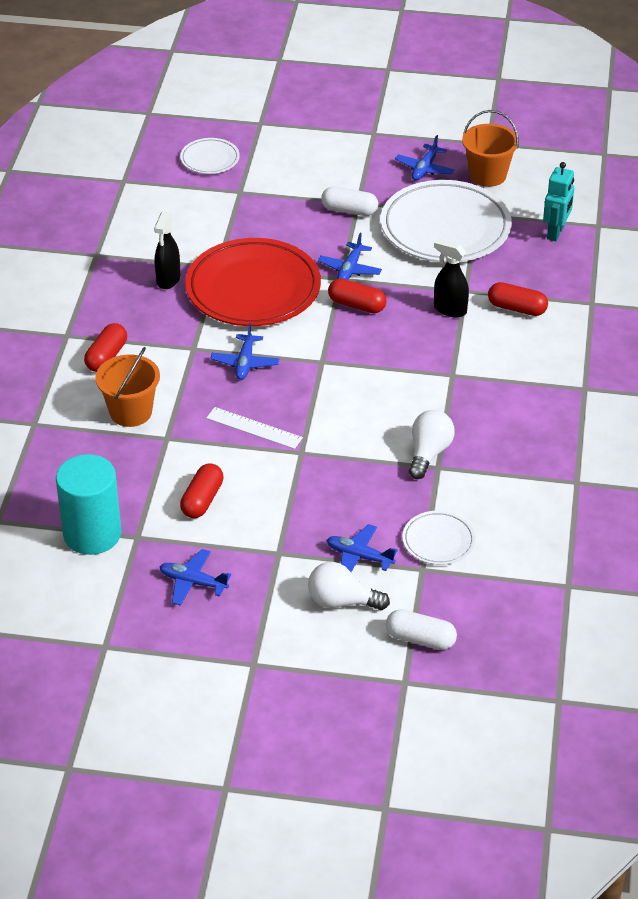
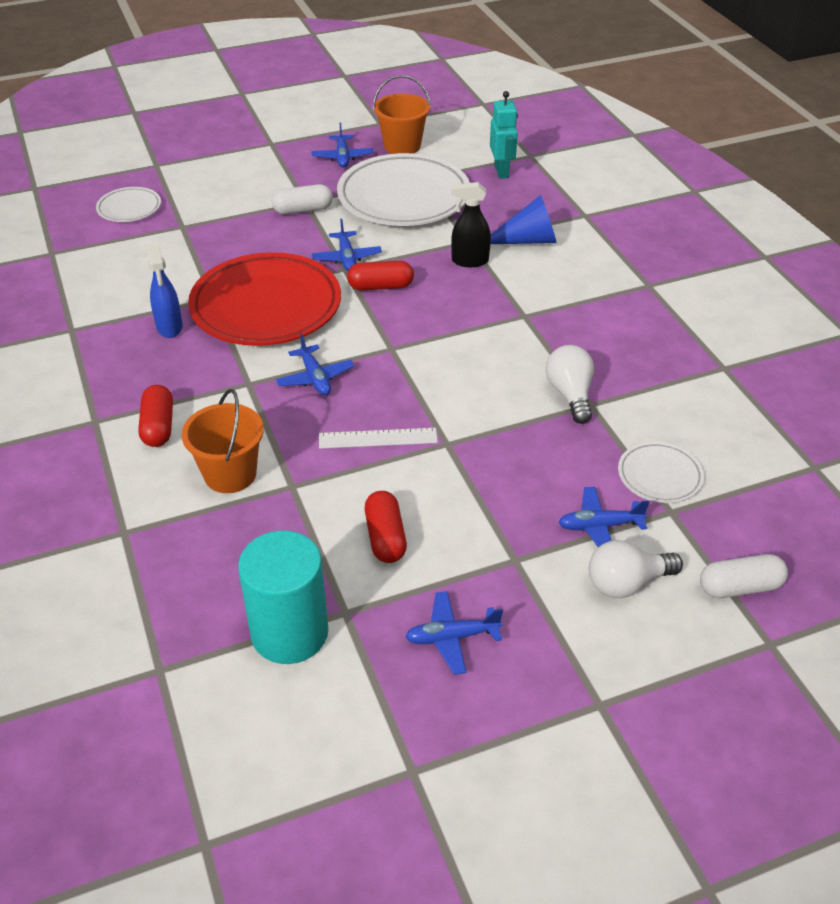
camera: 30 degrees left, 0 degrees up
black spray bottle [154,211,180,289] -> blue spray bottle [148,244,183,338]
red capsule [488,282,548,316] -> blue cone [490,195,557,244]

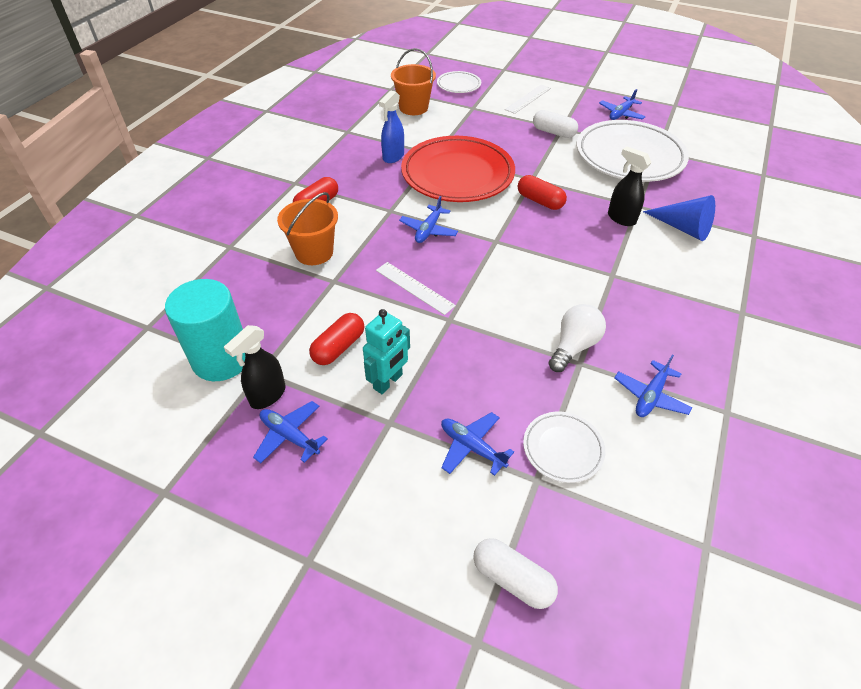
camera: 45 degrees right, 5 degrees up
blue plane [312,219,382,271] -> blue plane moved to [614,355,693,417]
orange bucket [373,75,431,154] -> orange bucket moved to [391,48,436,115]
turquoise robot [490,91,518,179] -> turquoise robot moved to [363,309,410,394]
white light bulb [588,540,683,598] -> none
none -> black spray bottle [224,325,285,409]
none -> white ruler [505,84,551,114]

